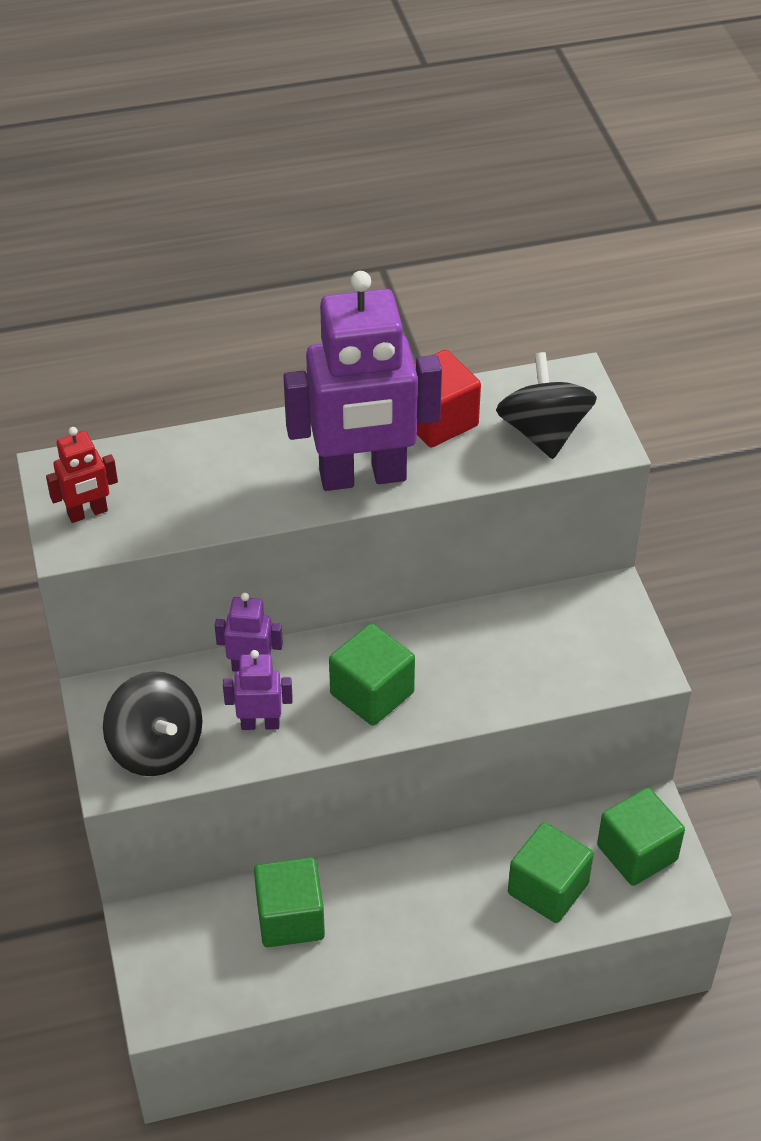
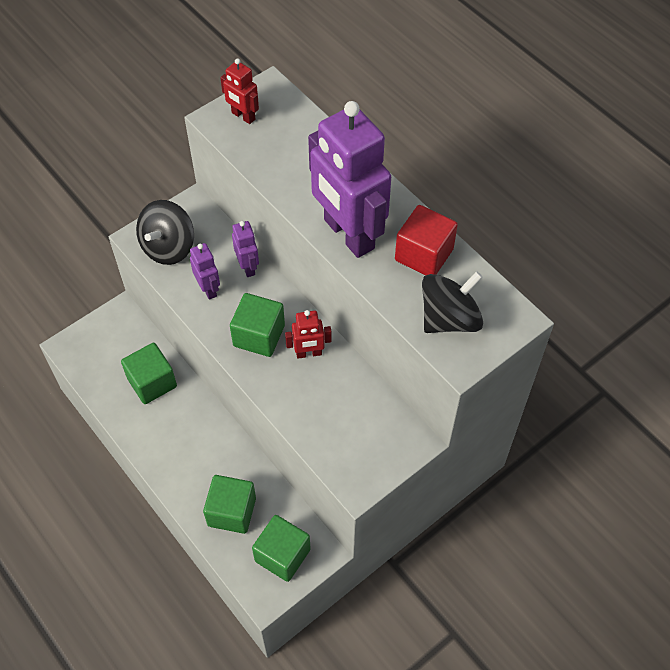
camera: 65 degrees right, 10 degrees up
none -> red robot [285,310,332,359]

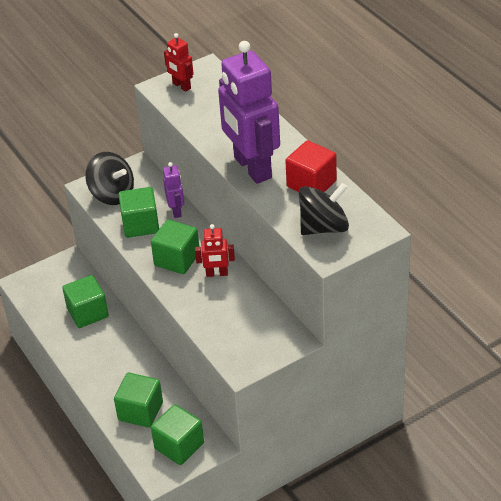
camera: 10 degrees right, 15 degrees down
black spinning top [136,200,194,265] -> black spinning top turned 90 degrees counterclockwise [85,152,134,205]
purple robot [190,243,220,300] -> green cube [118,187,159,238]

